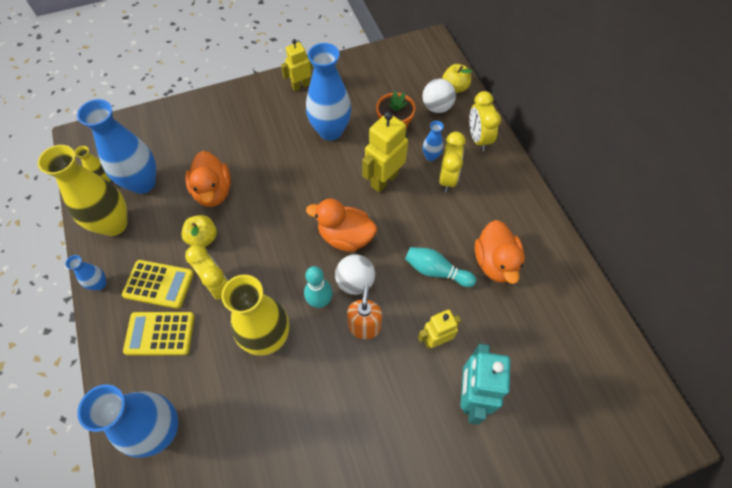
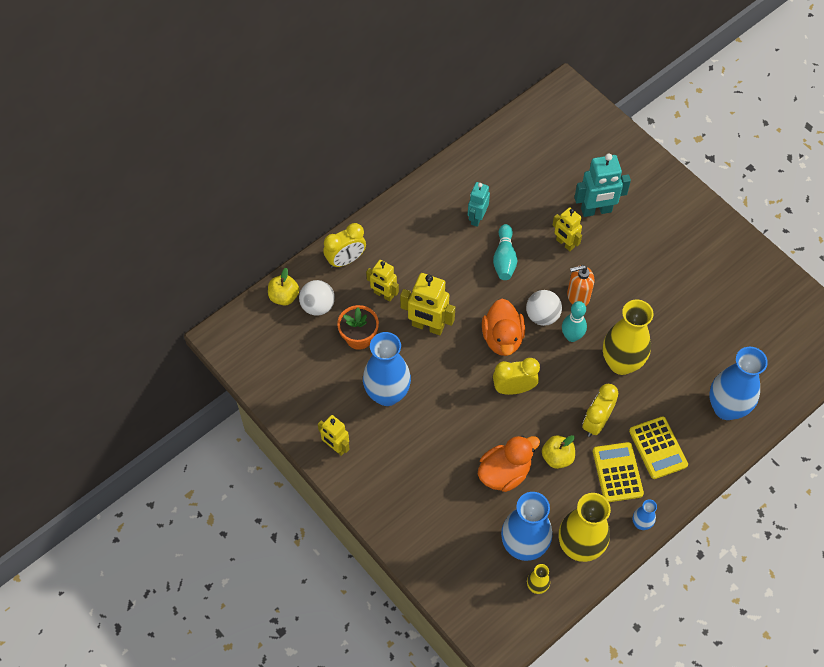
camera: 110 degrees left, 0 degrees up
blue vase [423,121,444,161] -> yellow robot [366,260,399,301]
yellow clock [439,132,466,192] -> yellow clock moved to [493,358,540,395]
orange duck [475,220,525,284] -> turquoise robot [468,182,490,227]

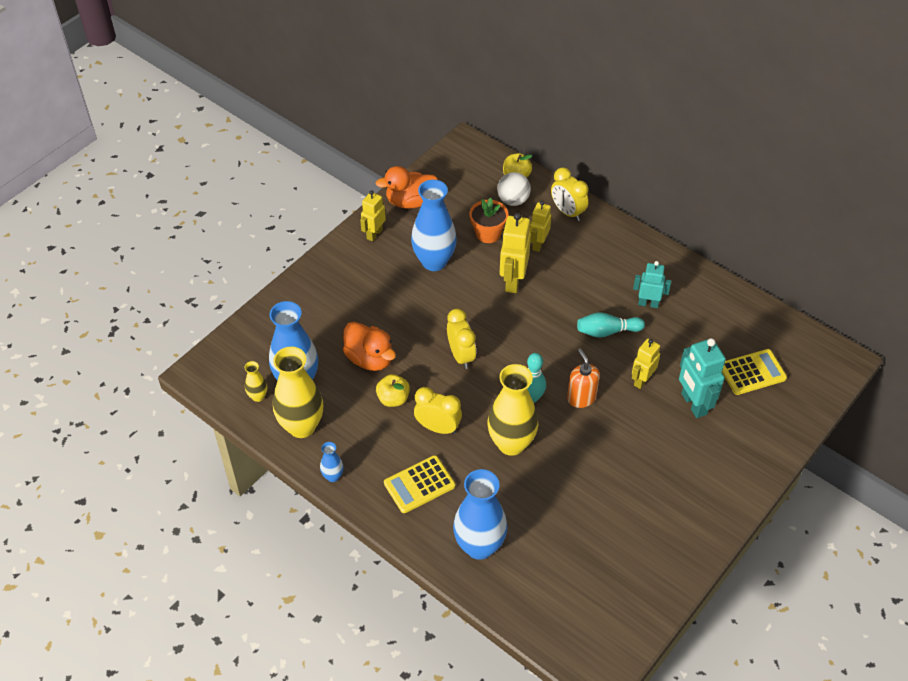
camera: 80 degrees right, 10 degrees down
orange duck [482,299,525,356] -> orange duck moved to [376,166,438,209]
white ball [526,290,562,326] -> none
yellow calculator [593,442,644,502] -> yellow calculator moved to [722,349,787,395]

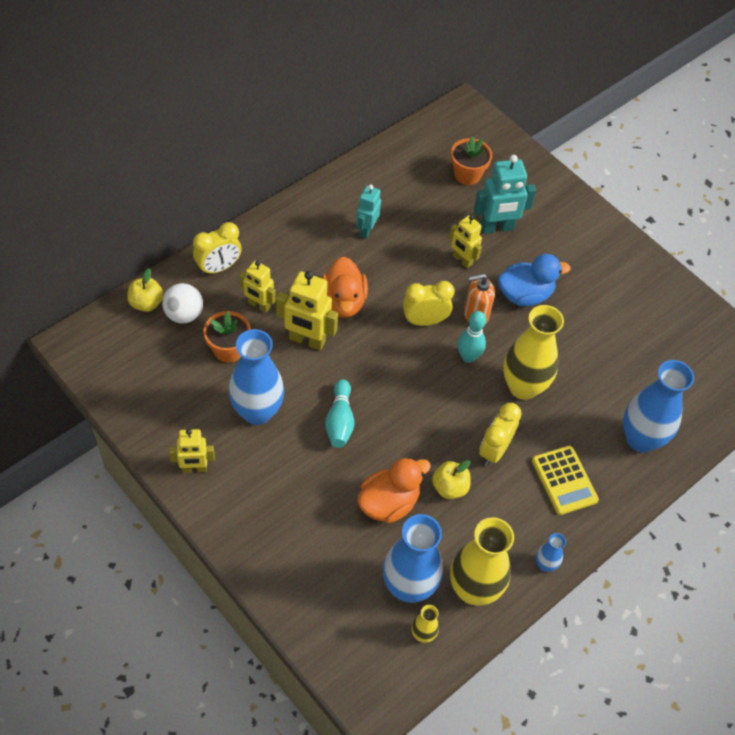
camera: 85 degrees left, 5 degrees up
yellow robot [360,190,386,242] -> yellow robot turned 45 degrees counterclockwise [169,429,215,473]
orange duck [376,166,438,209] -> orange duck moved to [322,257,368,318]
yellow clock [447,308,476,369] -> yellow clock moved to [403,281,454,326]
turquoise bowling pin [577,312,645,338] -> turquoise bowling pin moved to [325,379,354,448]
yellow calculator [722,349,787,395] -> orange flower pot [451,136,492,185]
none -> blue duck [498,254,570,307]

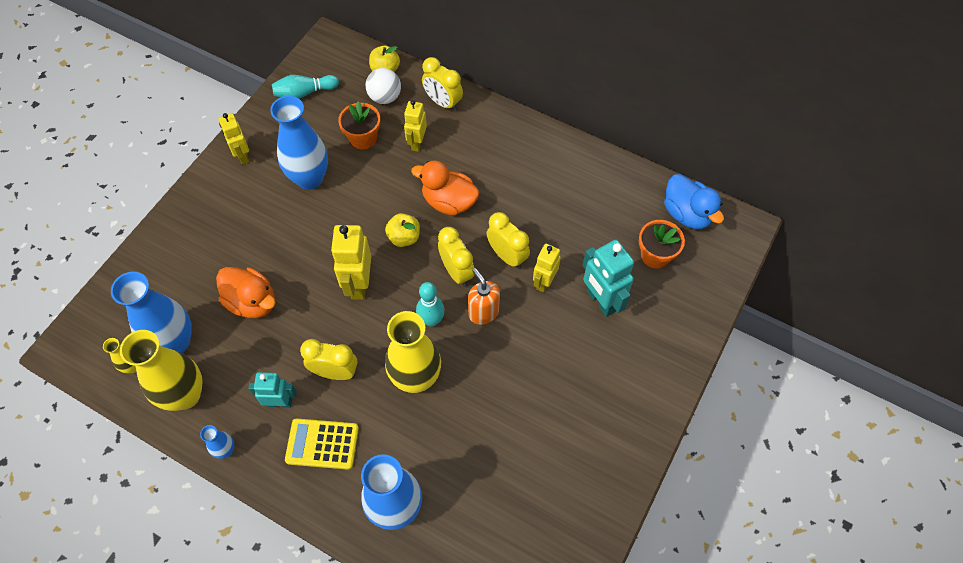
camera: 75 degrees right, 5 degrees up
yellow robot [276,271,338,351] -> yellow robot moved to [331,225,371,300]
orange duck [322,257,368,318] -> orange duck turned 45 degrees clockwise [411,160,479,215]
turquoise bowling pin [325,379,354,448] -> turquoise bowling pin moved to [272,75,339,99]
turquoise robot [356,185,381,239] -> turquoise robot moved to [248,372,297,408]
yellow apple [432,460,471,499] -> yellow apple moved to [385,213,420,247]
blue duck [498,254,570,307] -> blue duck moved to [664,174,724,229]
yellow calculator [532,446,599,515] -> yellow calculator turned 45 degrees clockwise [285,418,359,470]
none -> yellow clock [487,212,530,269]

